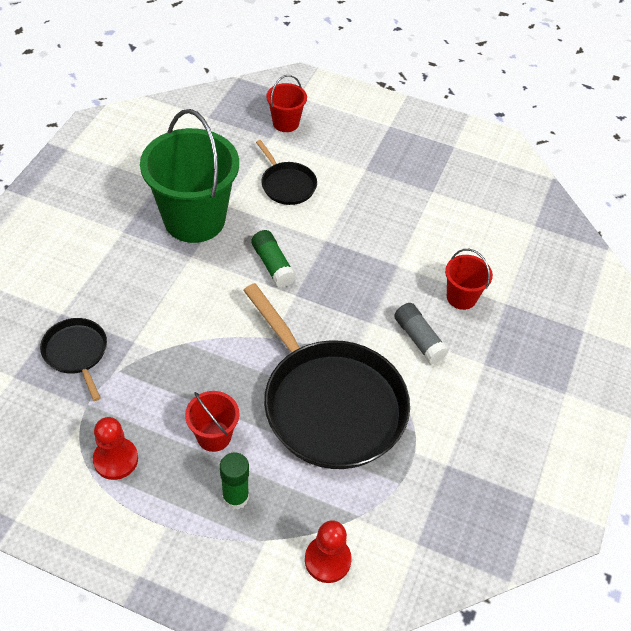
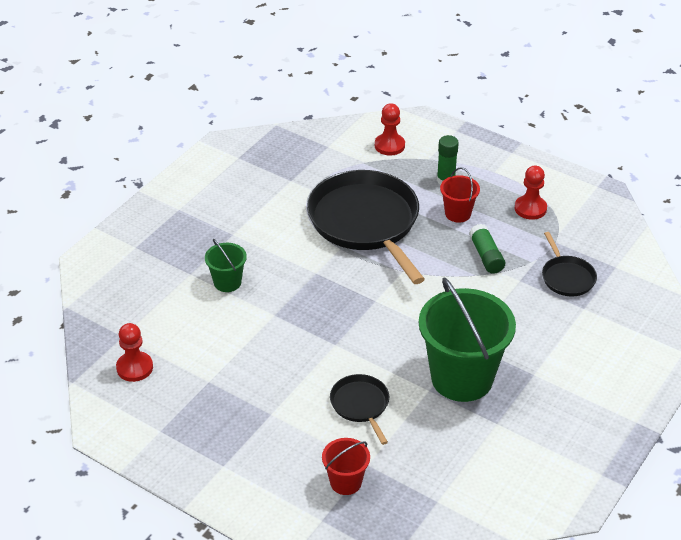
camera: 165 degrees left, 10 degrees down
green glue stick [251,230,296,288] -> green glue stick moved to [469,224,505,274]
grey glue stick [394,303,449,364] -> none
red bucket [445,249,493,310] -> green bucket [205,239,247,292]
none -> red pawn [116,323,153,382]

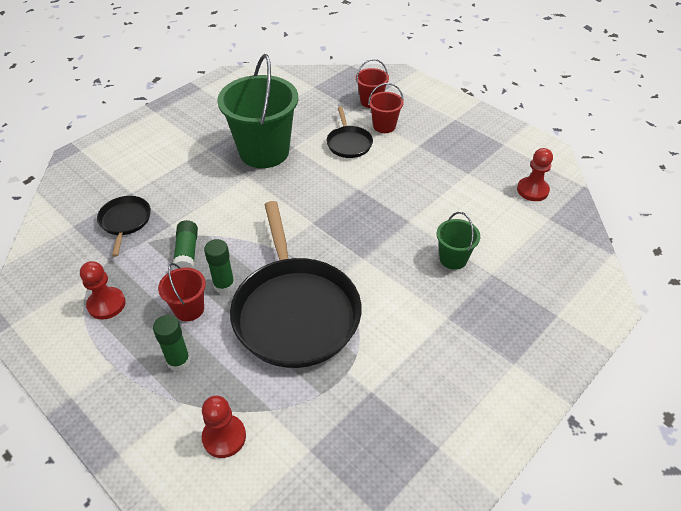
camera: 170 degrees left, 5 degrees up
none -> green glue stick [204,239,235,294]
none -> red bucket [368,83,404,133]

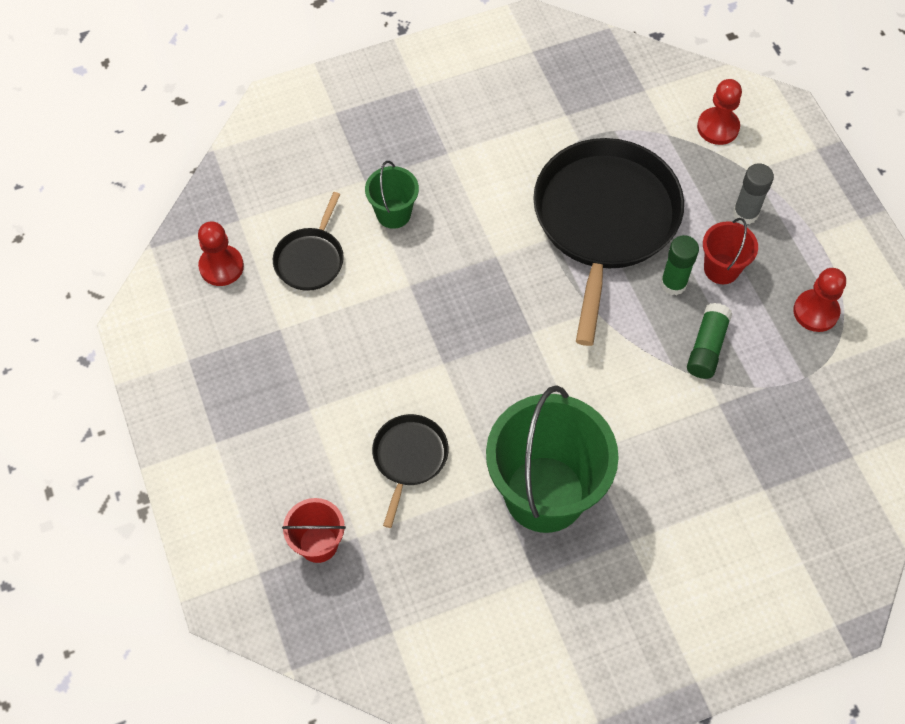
camera: 155 degrees left, 15 degrees up
black pan [97,196,151,257] -> black pan moved to [273,192,344,291]
green glue stick [153,315,191,371] -> grey glue stick [733,163,774,224]
red bucket [368,83,404,133] -> none

